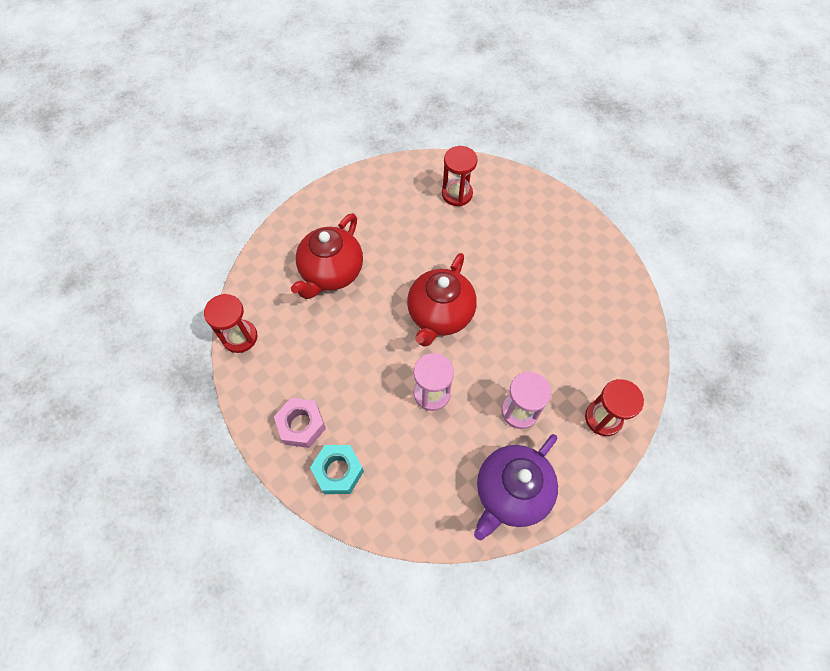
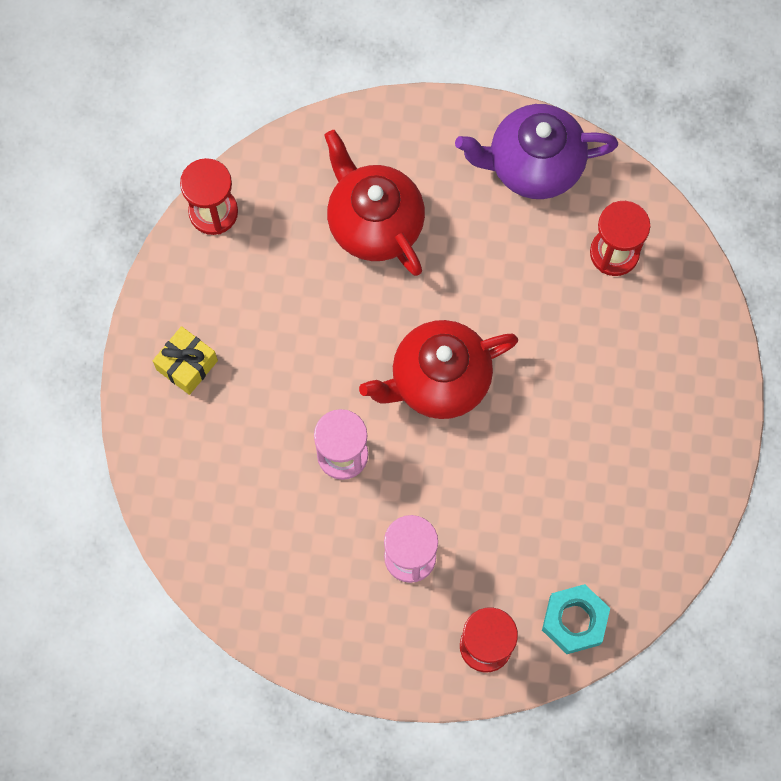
camera: 45 degrees right, 10 degrees up
pink nut [274,398,326,448] -> yellow gift [153,326,218,395]
red teapot [291,213,363,299] -> red teapot turned 75 degrees clockwise [324,130,425,276]
turquoise nut [310,445,364,494] -> turquoise nut moved to [542,584,610,654]
purple teapot [474,434,558,541] -> purple teapot moved to [455,104,618,199]

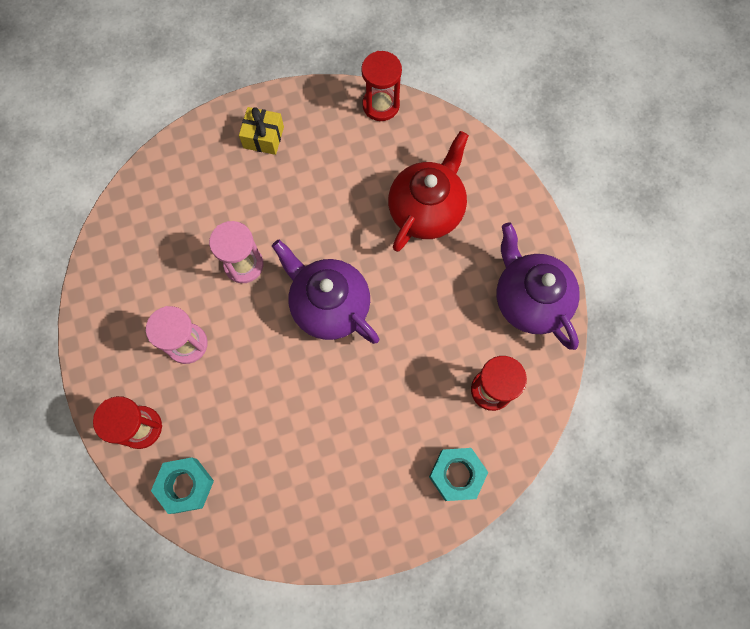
camera: 65 degrees right, 0 degrees up
red teapot [359,320,518,419] -> purple teapot [272,240,379,344]
none -> turquoise nut [429,448,488,501]

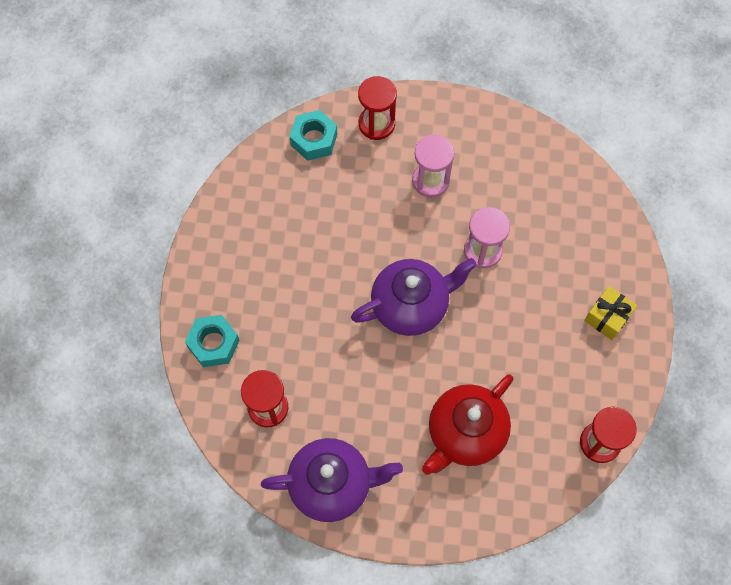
camera: 115 degrees right, 5 degrees down
red teapot [388,131,469,252] -> red teapot turned 75 degrees clockwise [422,374,513,475]

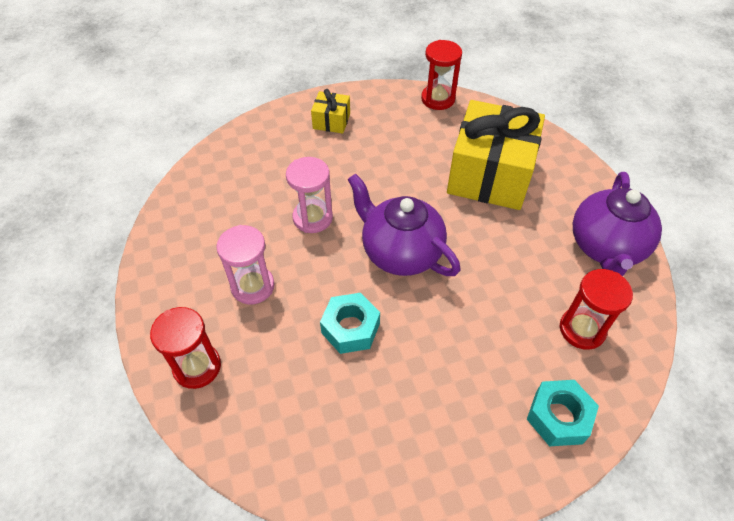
camera: 115 degrees left, 15 degrees down
purple teapot [261,438,403,522] -> purple teapot turned 135 degrees counterclockwise [573,172,662,276]
turquoise nut [289,110,337,161] -> turquoise nut moved to [320,293,380,354]
red teapot [422,374,513,475] -> yellow gift [447,100,545,210]

